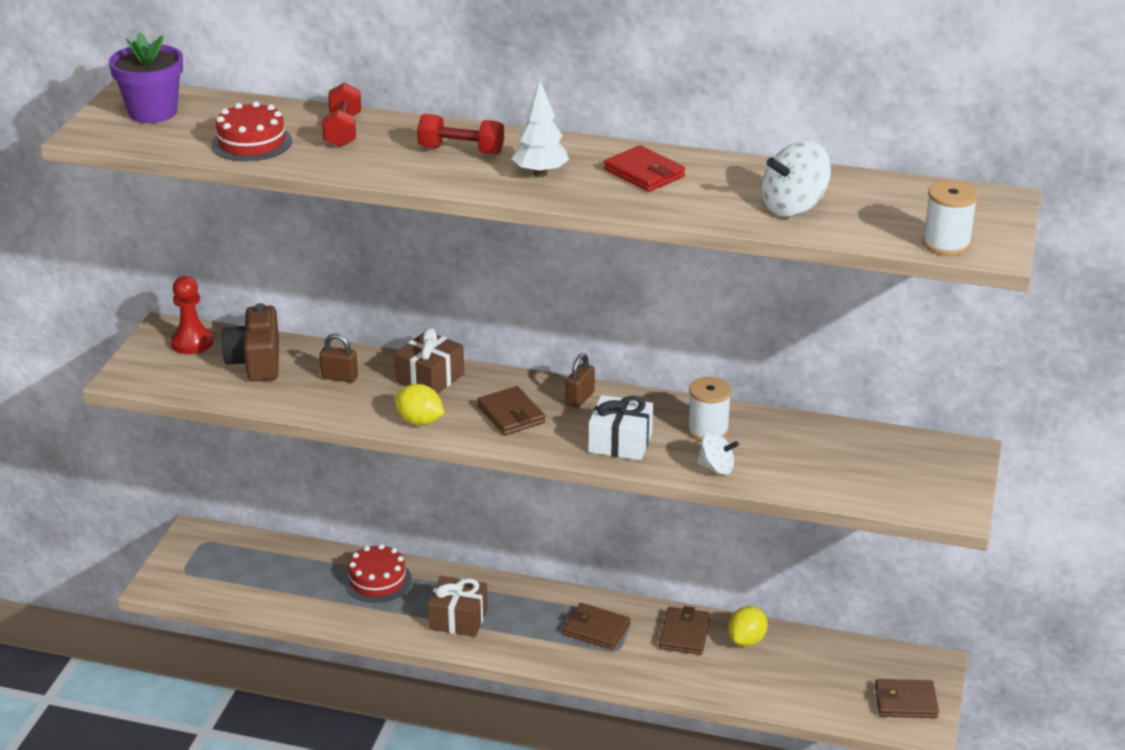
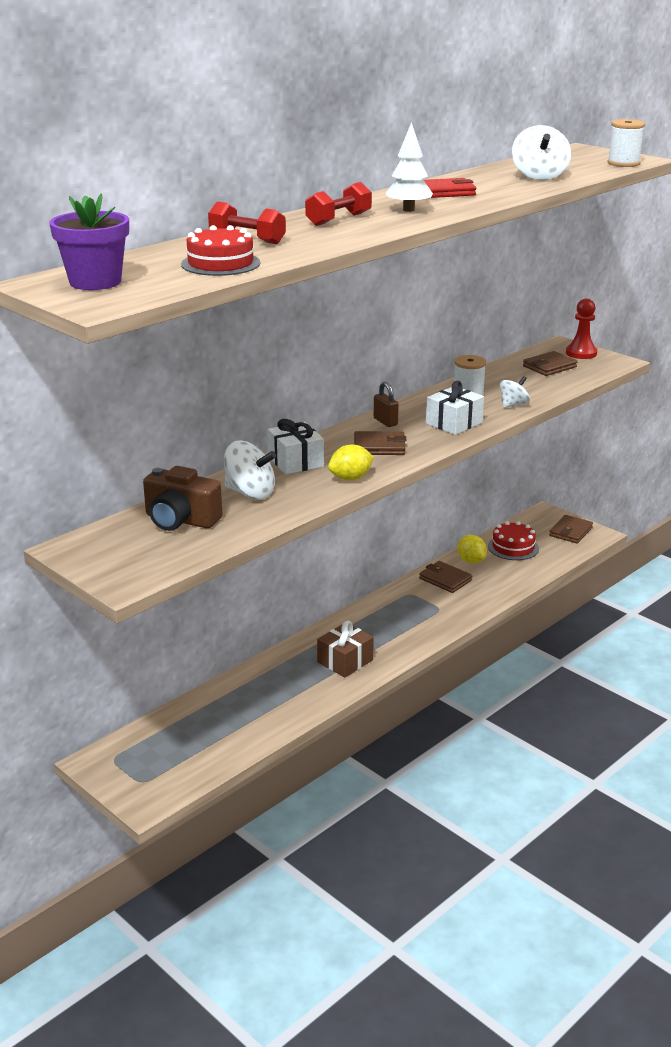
camera: 60 degrees left, 5 degrees down
red pawn [171,276,213,354] -> red pawn moved to [566,299,597,359]
brown padlock [320,334,358,383] -> white spinning top [224,441,276,500]
red cake [344,544,412,603] -> red cake moved to [488,521,539,560]
brown gift [394,328,464,394] -> white gift [267,419,324,474]
brown wallet [563,603,630,650] -> brown wallet moved to [523,351,578,376]

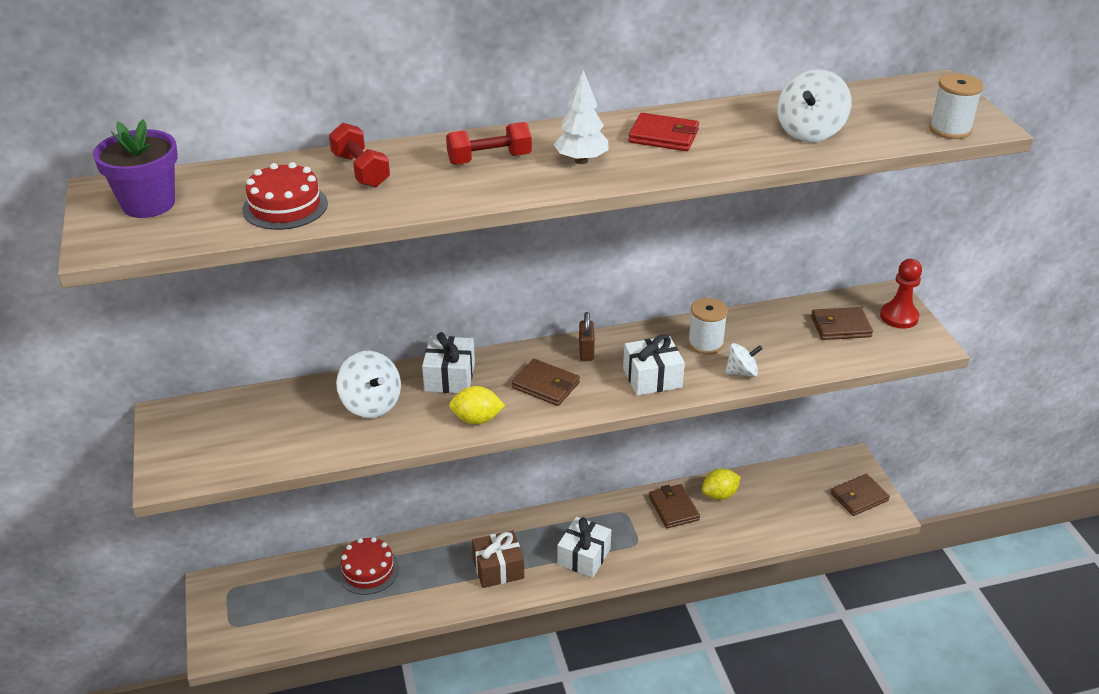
camera: 30 degrees right, 10 degrees up
brown camera [143,466,222,531] -> none
yellow lemon [457,535,487,564] -> yellow lemon turned 60 degrees clockwise [702,469,741,500]
red cake [488,521,539,560] -> red cake moved to [337,537,399,595]
none -> white gift [557,517,611,578]

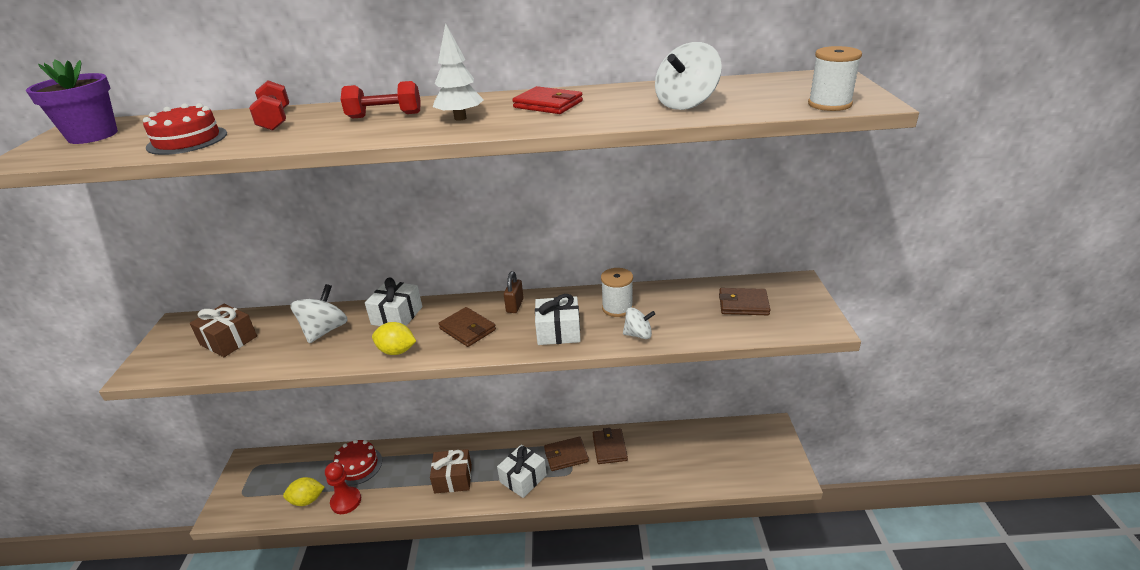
camera: 15 degrees right, 5 degrees down
white spinning top [336,351,401,418] -> white spinning top turned 135 degrees counterclockwise [290,284,348,343]
yellow lemon [702,469,741,500] -> yellow lemon moved to [283,477,324,506]
brown wallet [831,474,890,516] -> brown wallet moved to [544,437,589,471]
red pawn [880,259,922,329] -> red pawn moved to [325,462,361,514]
none -> brown gift [190,304,257,357]

